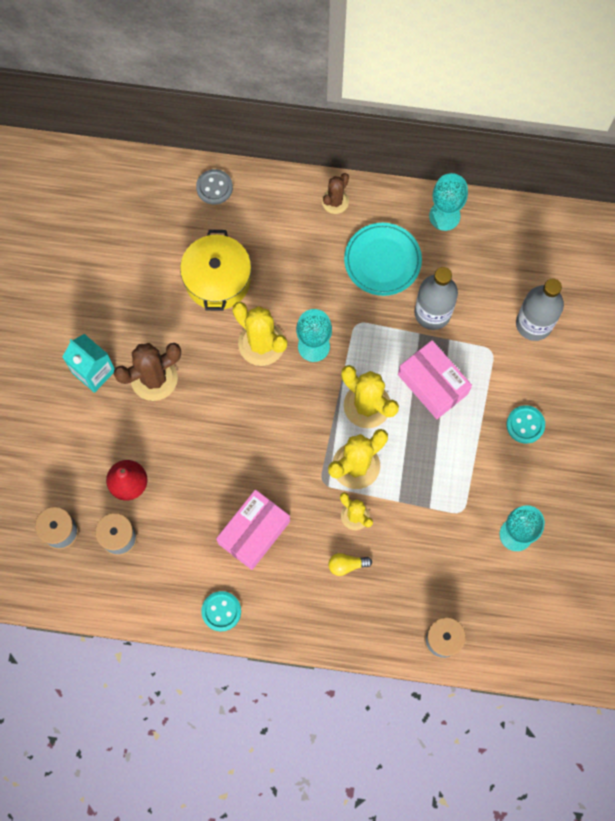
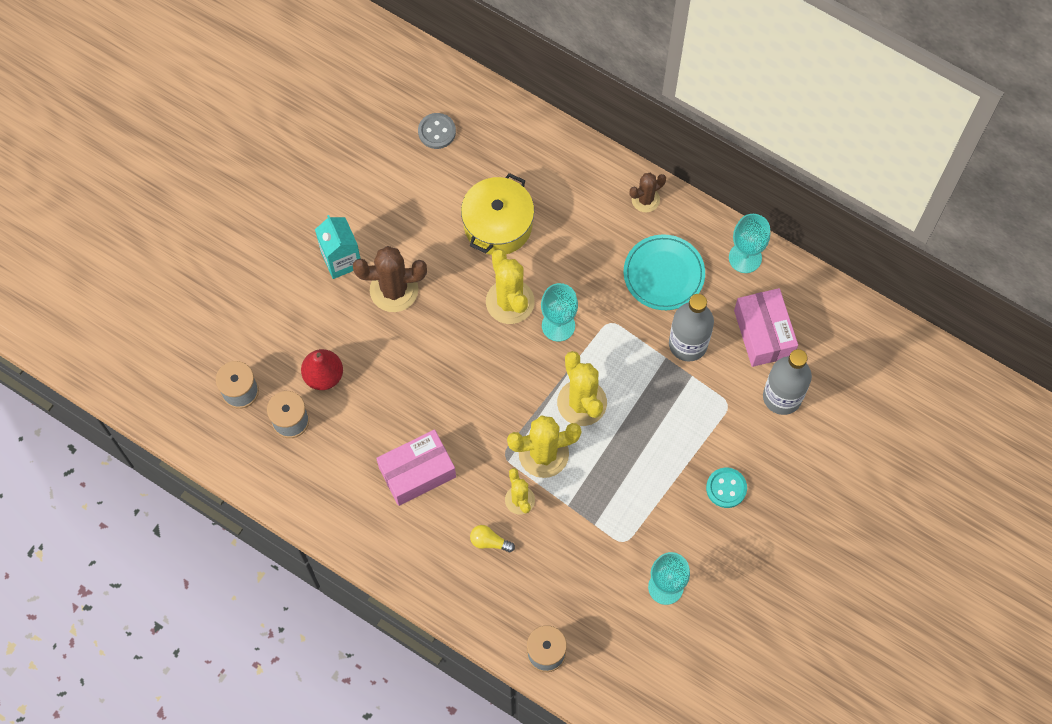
camera: 25 degrees right, 5 degrees down
grey button [196,169,233,205] -> grey button moved to [418,113,456,149]
turquoise button [201,591,241,632] -> none
pink box [398,340,472,419] -> pink box moved to [734,288,798,367]

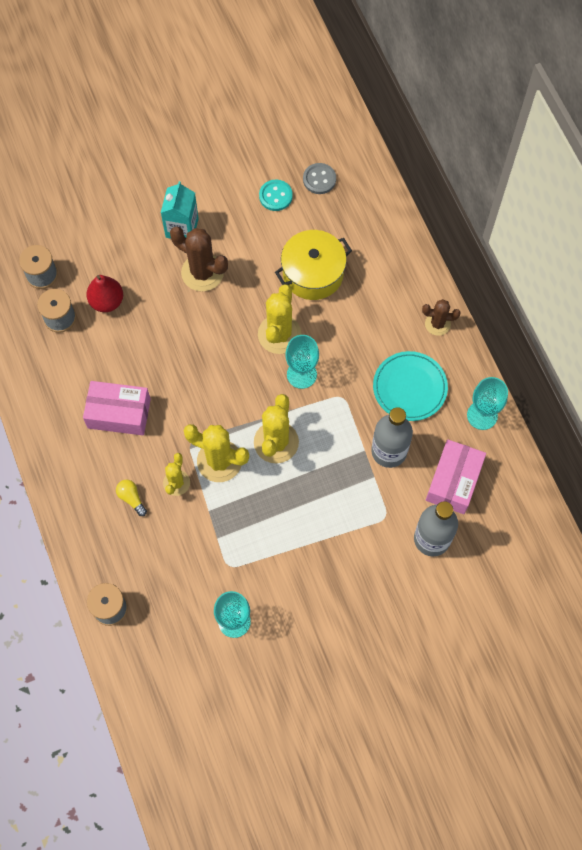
camera: 35 degrees right, 0 degrees up
turquoise button [706,468,747,508] -> turquoise button moved to [259,180,293,211]

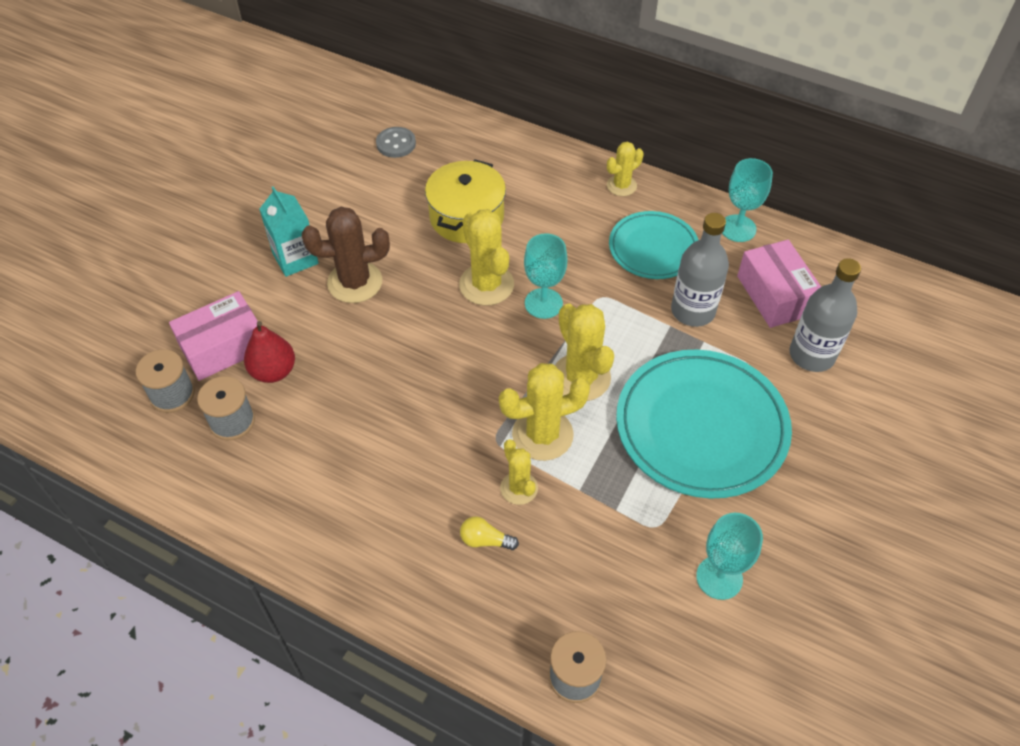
camera: 40 degrees left, 15 degrees down
pink box [83,381,151,435] -> pink box moved to [169,291,258,381]
turquoise button [259,180,293,211] -> none
brown cactus [422,299,460,336] -> yellow cactus [607,141,644,196]
none -> turquoise plate [616,349,792,499]

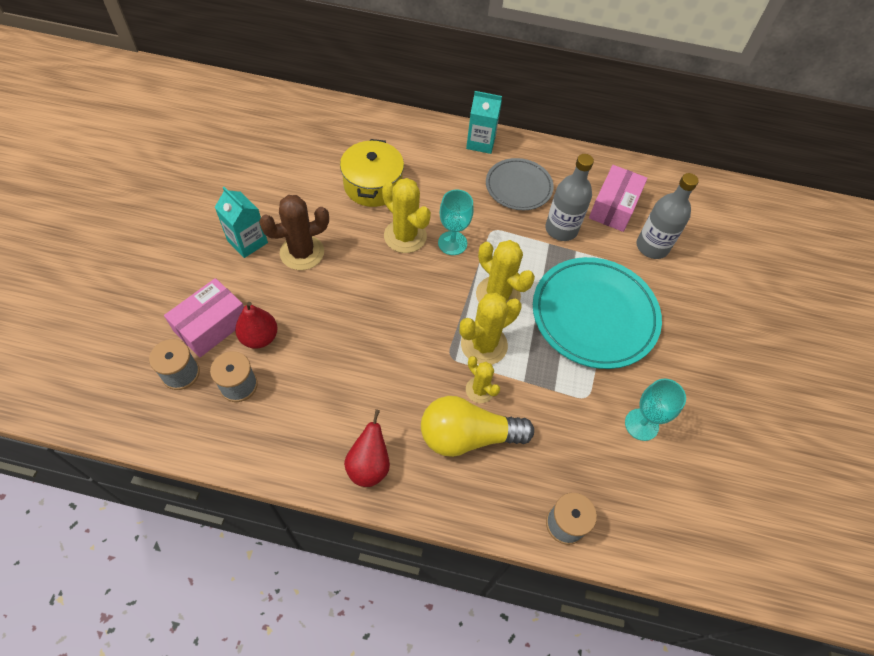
camera: 20 degrees left, 5 degrees up
grey button [376,127,416,158] -> none
yellow light bulb [460,516,519,550] -> yellow light bulb [421,396,534,457], size x2.47
yellow cactus [607,141,644,196] -> turquoise carton [466,91,502,154]
turquoise plate [609,211,698,279] -> grey plate [486,158,554,210]
turquoise goblet [722,158,773,242] -> none
pink box [737,240,821,328] -> pink box turned 60 degrees clockwise [589,165,648,232]
none -> red pear [344,409,390,487]

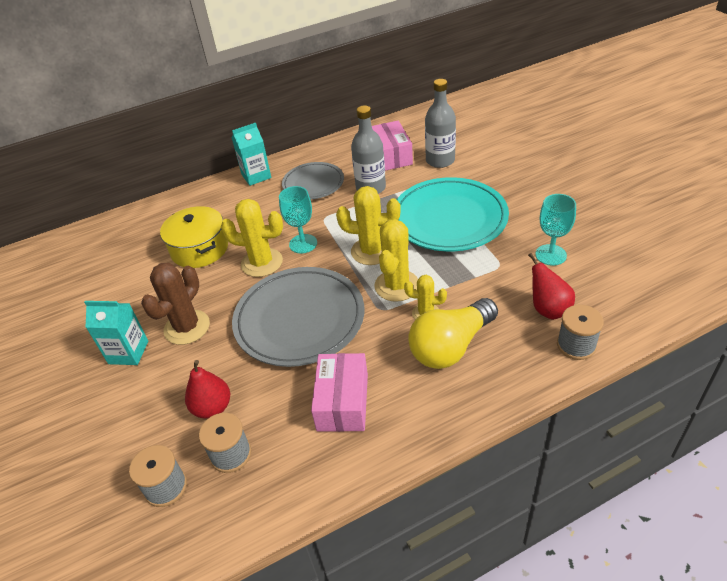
camera: 30 degrees left, 15 degrees down
pink box [164,278,244,357] -> pink box moved to [311,353,368,432]
red pear [344,409,390,487] -> red pear moved to [528,253,575,320]
none -> grey plate [232,267,364,367]

